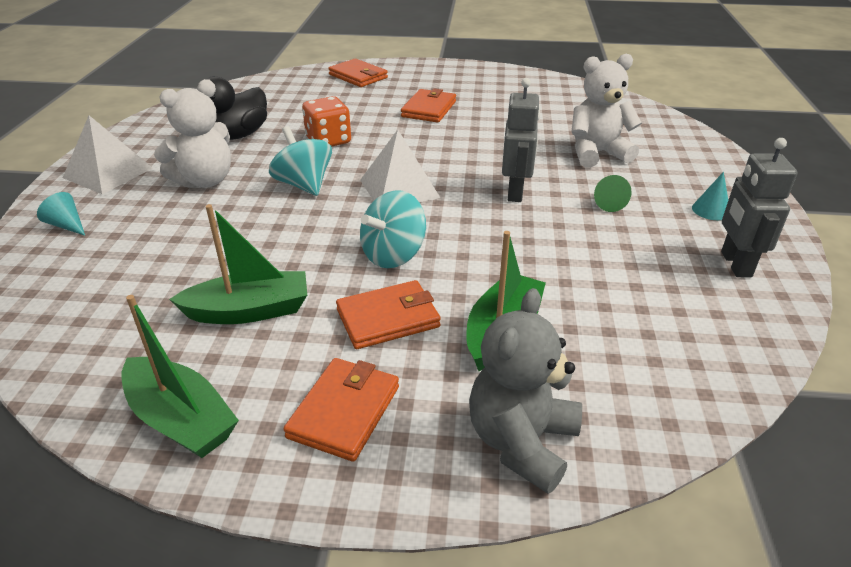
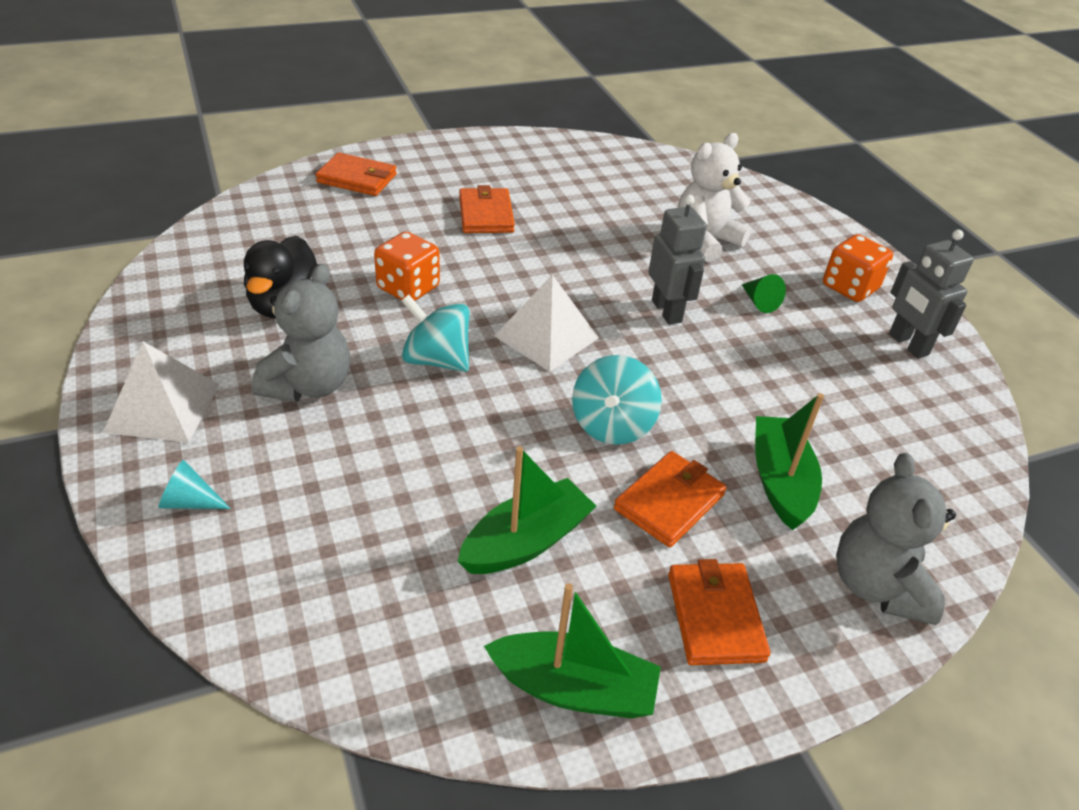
camera: 30 degrees left, 5 degrees up
white teddy bear [154,79,231,188] -> grey teddy bear [251,263,350,402]
turquoise cone [692,172,728,220] -> orange dice [823,234,893,302]

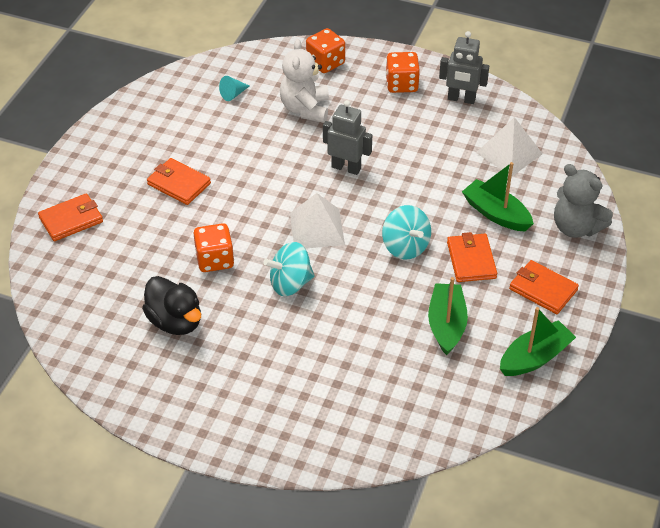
camera: 45 degrees left, 5 degrees up
white pyramid [103,342,220,442] -> white pyramid moved to [476,117,543,176]
turquoise cone [158,460,231,509] -> turquoise cone moved to [219,76,249,101]
grey teddy bear [251,263,350,402] -> none
green cone [742,274,786,313] -> none
none -> orange dice [306,28,345,73]

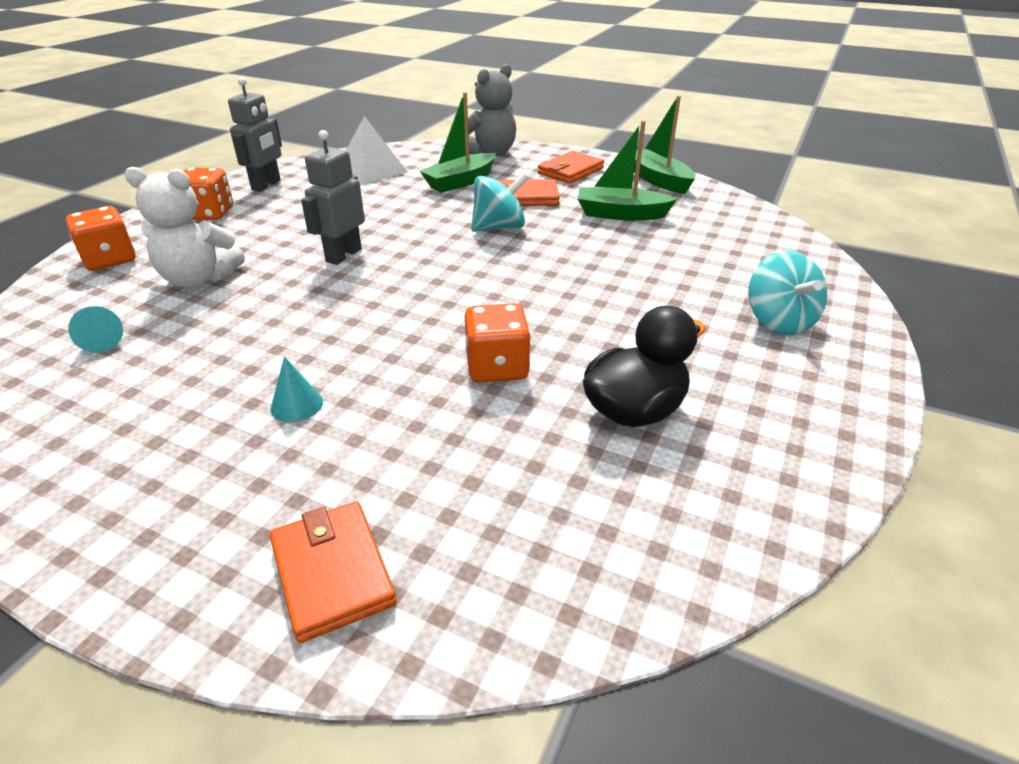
camera: 85 degrees left, 10 degrees down
orange wallet [147,158,211,205] -> turquoise cone [270,356,323,422]
turquoise spinning top [263,242,315,296] -> turquoise spinning top moved to [748,250,827,335]
white pyramid [290,193,345,248] -> none

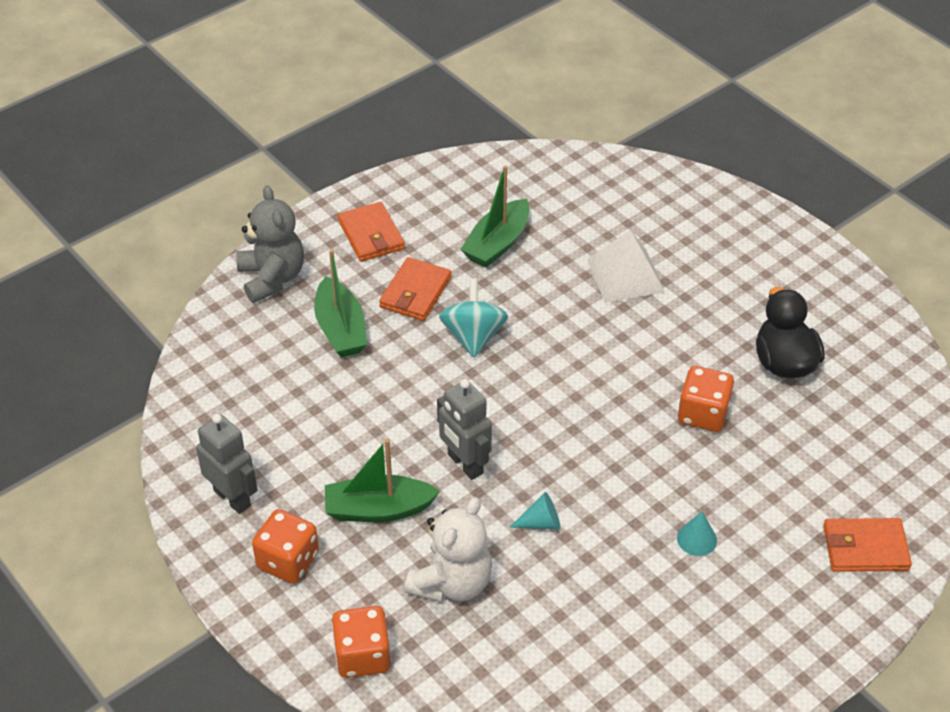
camera: 65 degrees left, 10 degrees up
turquoise cone [68,306,123,353] -> turquoise cone moved to [510,492,560,530]
white pyramid [346,116,407,185] -> white pyramid moved to [587,230,665,303]
green boat [634,96,695,194] -> green boat moved to [325,439,440,522]
turquoise spinning top [748,250,827,335] -> none

